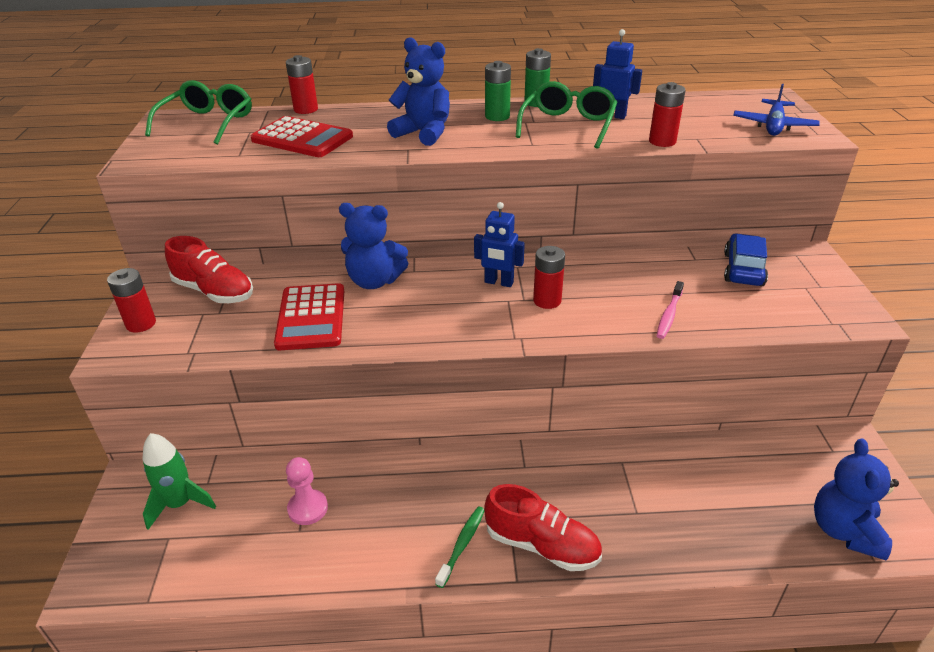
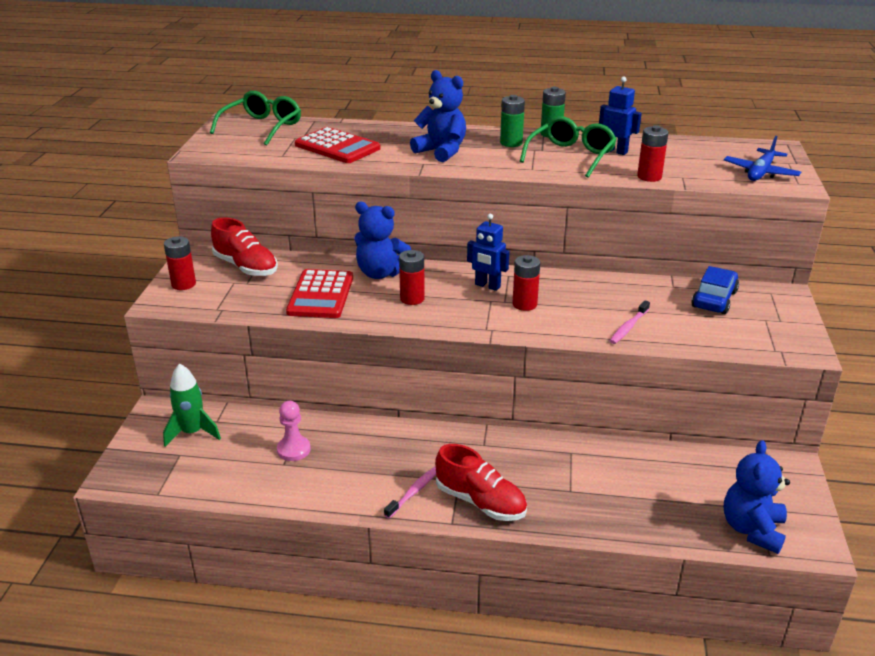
camera: 10 degrees right, 5 degrees down
red battery [286,55,318,114] -> red battery moved to [399,250,425,305]
green toothbrush [435,507,484,588] -> pink toothbrush [384,467,436,518]

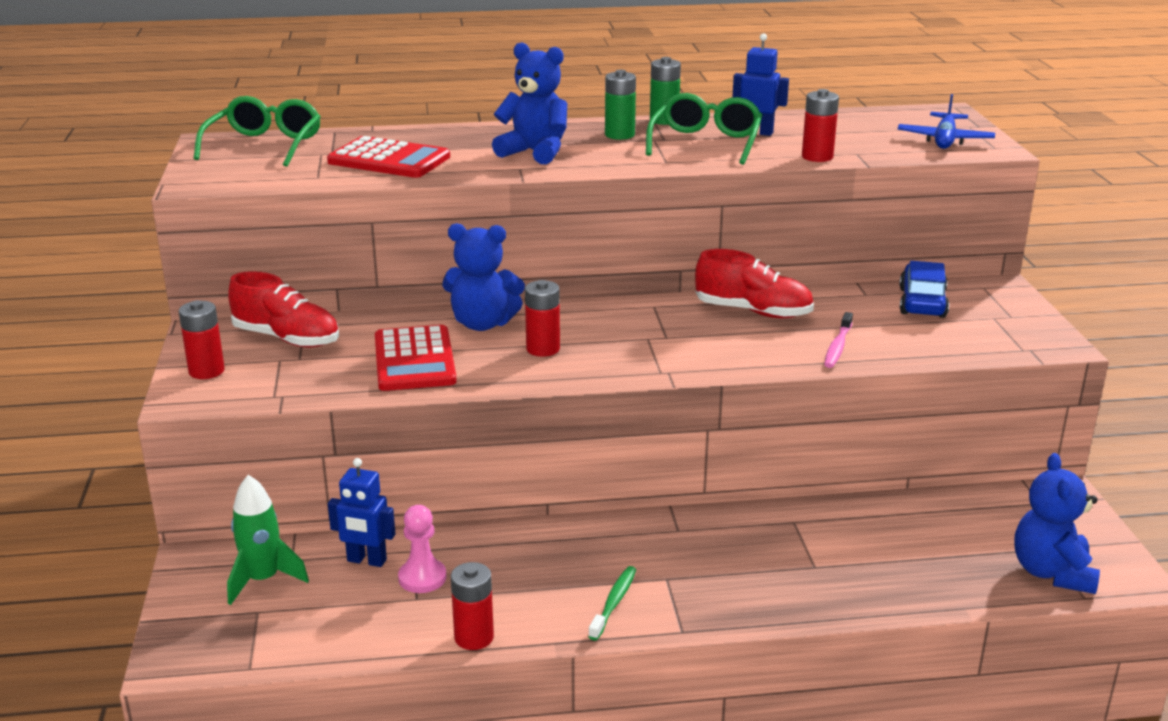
camera: 15 degrees left, 5 degrees down
pink toothbrush [384,467,436,518] -> green toothbrush [588,566,636,641]
red shoe [435,444,527,521] -> red shoe moved to [695,249,814,318]
blue robot [467,214,510,291] -> blue robot moved to [328,458,395,567]
red battery [512,255,540,311] -> red battery moved to [451,562,494,650]

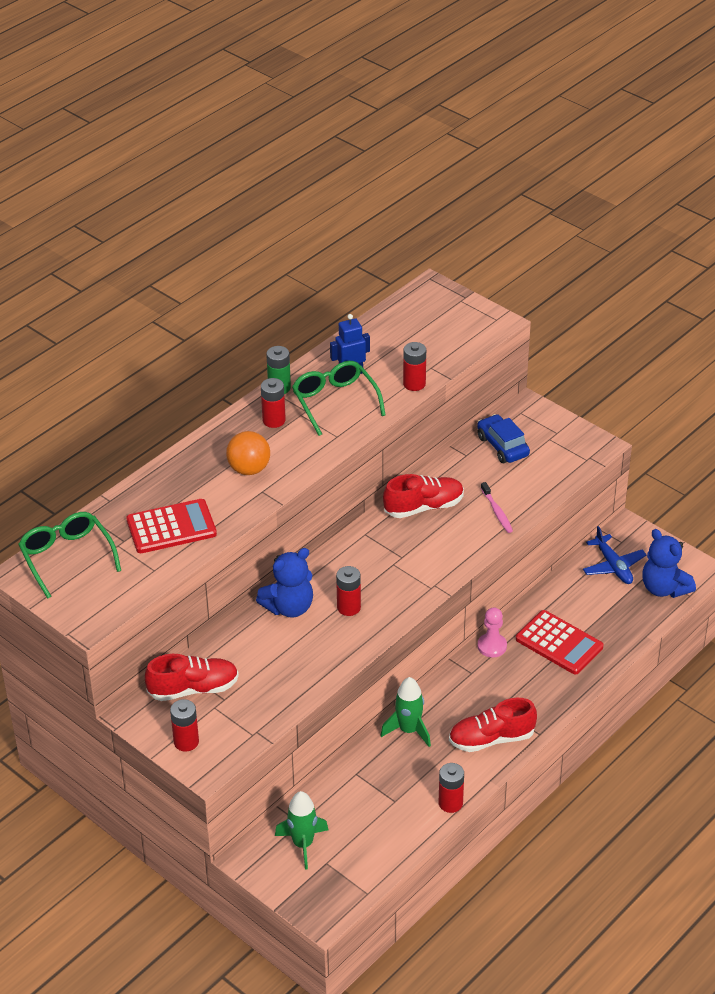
camera: 40 degrees left, 15 degrees up
blue robot [328,458,395,567] -> none
red calculator [375,325,457,391] -> red calculator moved to [516,610,603,675]
pink pawn [398,505,446,593] -> pink pawn moved to [477,607,507,657]
blue teddy bear [492,42,567,164] -> orange ball [226,431,270,475]
green toothbrush [588,566,636,641] -> red shoe [449,698,537,752]
green battery [605,70,636,140] -> red battery [261,378,286,428]
blue plane [898,94,995,149] -> blue plane moved to [583,526,646,584]
none -> green rocket [380,677,431,747]

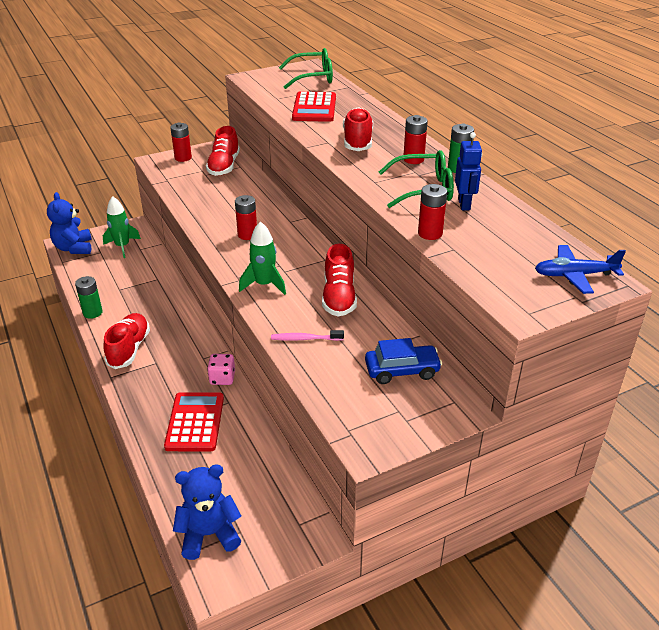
camera: 110 degrees right, 5 degrees down
orange ball [226,431,270,475] -> red shoe [343,107,373,151]
blue teddy bear [256,548,313,618] -> blue teddy bear moved to [47,192,91,254]
green rocket [380,677,431,747] -> green rocket moved to [239,221,286,295]
red battery [439,763,464,813] -> green battery [75,276,103,319]
pink pawn [477,607,507,657] -> pink dice [207,354,235,385]
red calculator [516,610,603,675] -> red calculator turned 120 degrees clockwise [164,392,224,451]
blue plane [583,526,646,584] -> blue plane moved to [535,245,626,294]

